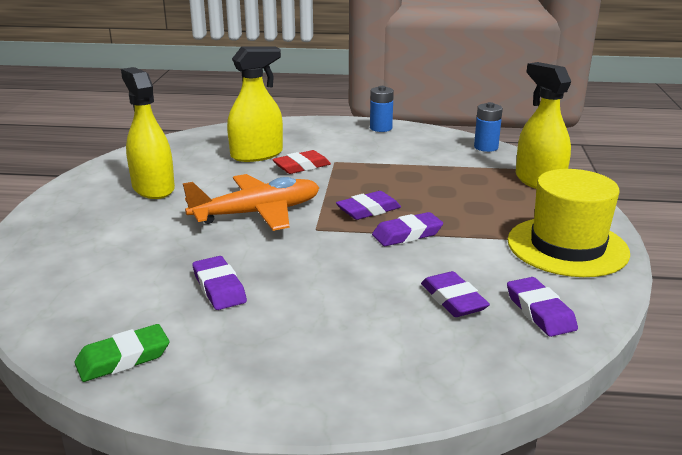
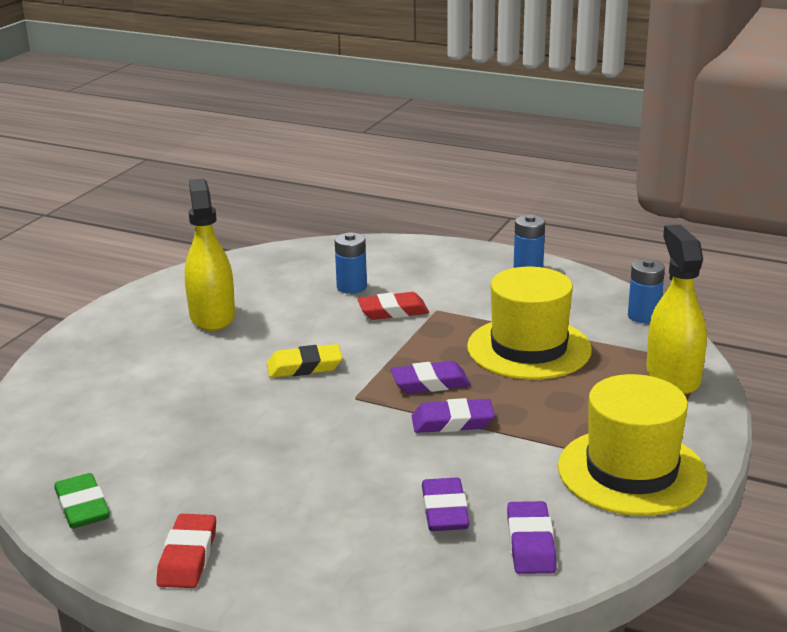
camera: 20 degrees right, 0 degrees up
green eraser [74,324,169,382] -> green eraser turned 75 degrees clockwise [54,473,110,529]
orange plane [183,174,320,231] -> yellow eraser [267,344,343,378]
purple eraser [193,256,247,310] -> none
yellow spray bottle [227,47,283,162] -> blue battery [335,233,367,294]
none -> red eraser [156,514,216,588]
none -> yellow hat [467,267,592,380]

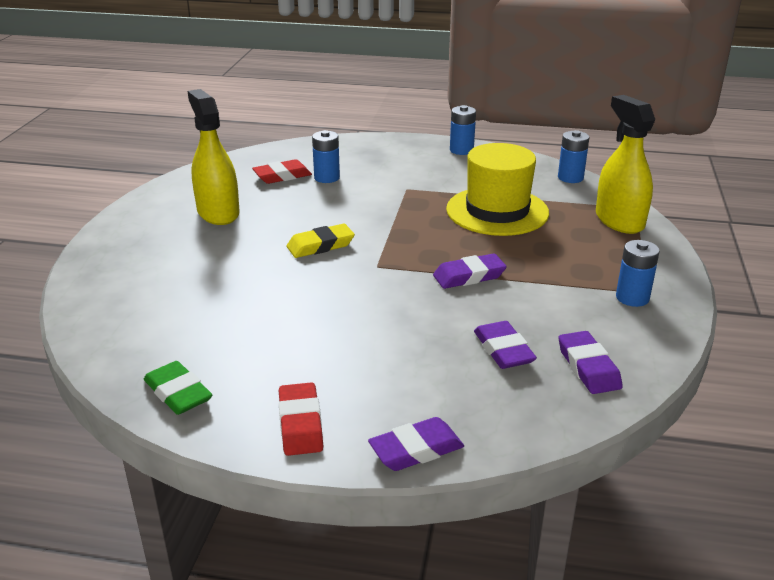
camera: 15 degrees left, 5 degrees up
red eraser [358,292,429,320] -> red eraser moved to [252,159,312,184]
purple eraser [391,361,471,394] -> purple eraser moved to [368,417,464,471]
yellow hat [558,374,707,516] -> blue battery [616,240,660,307]

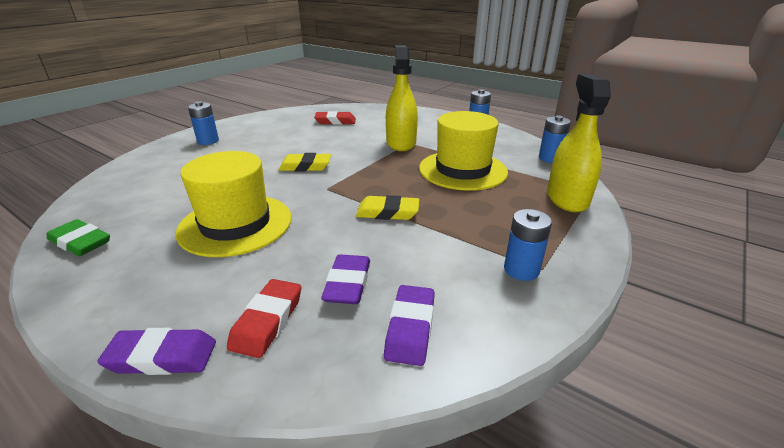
camera: 25 degrees right, 0 degrees up
green eraser [144,361,212,415] -> green eraser turned 45 degrees counterclockwise [47,219,110,256]
yellow spray bottle [188,89,240,225] -> yellow spray bottle moved to [386,45,418,151]
red eraser [279,382,323,456] -> red eraser moved to [227,279,301,358]
blue battery [312,130,340,183] -> blue battery moved to [188,101,219,145]
purple eraser [433,253,507,289] -> yellow eraser [356,195,419,220]
none -> yellow hat [176,151,292,257]

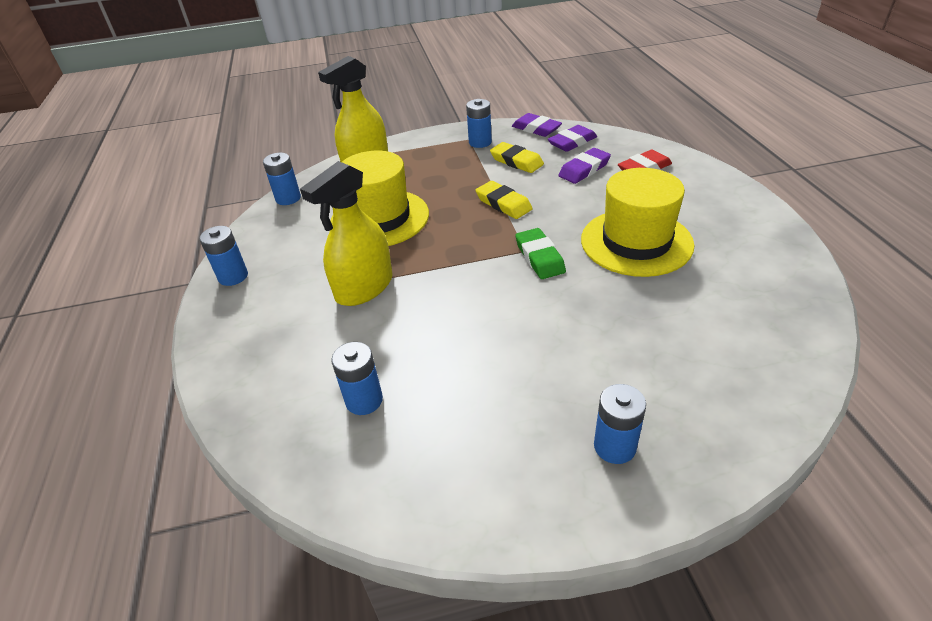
camera: 135 degrees left, 10 degrees up
green eraser [47,219,110,256] -> green eraser moved to [515,228,566,279]
purple eraser [97,328,216,375] -> purple eraser moved to [512,113,562,137]
yellow eraser [279,153,331,171] -> yellow eraser moved to [490,142,544,173]
red eraser [314,111,356,125] -> blue battery [331,342,383,415]

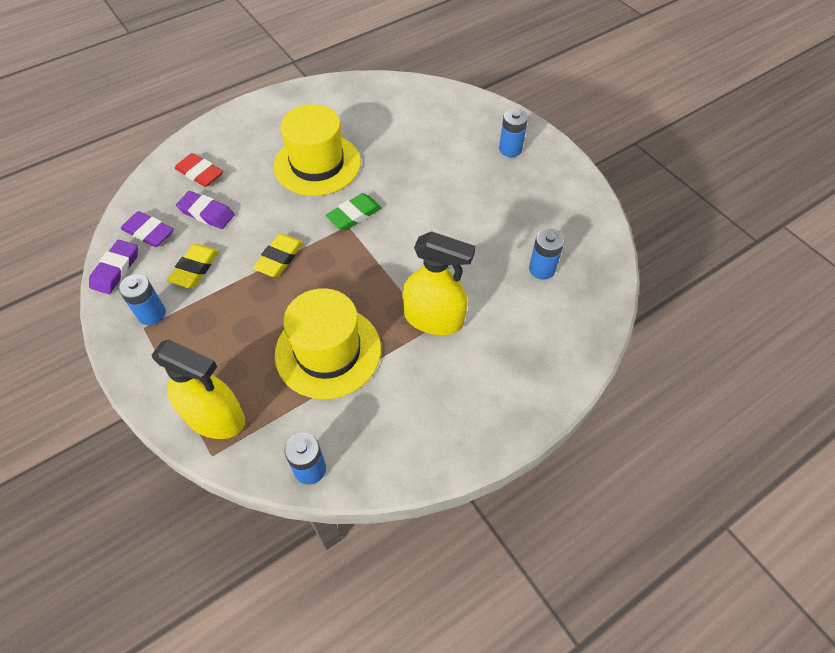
camera: 115 degrees left, 15 degrees up
blue battery [199,226,248,286] -> none

